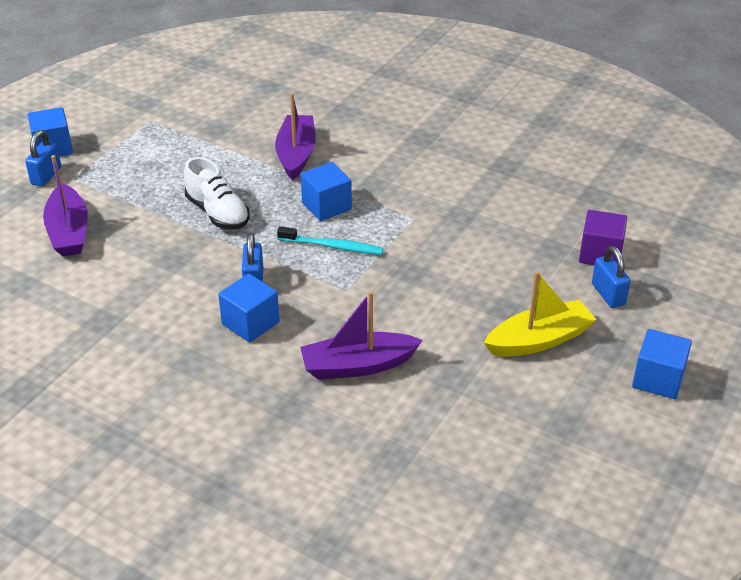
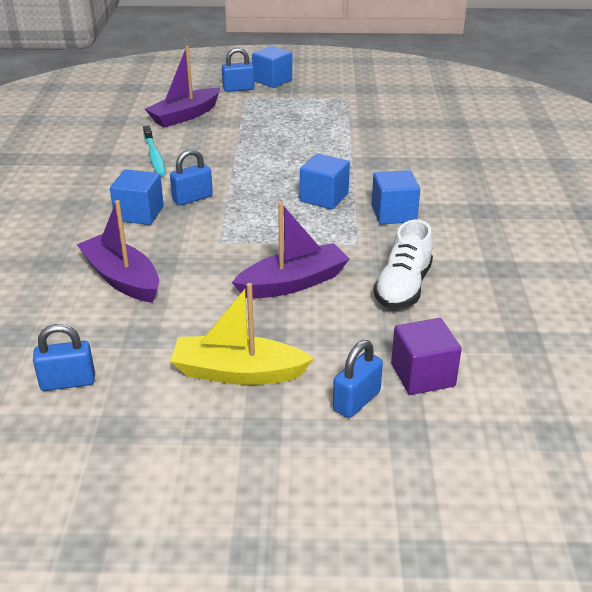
camera: 60 degrees right, 5 degrees down
white shoe [184,157,250,230] -> white shoe moved to [373,219,433,309]
purple boat [275,93,316,180] -> purple boat moved to [232,202,349,299]
turquoise toothbrush [277,226,383,255] -> turquoise toothbrush moved to [143,125,166,176]
yellow boat [484,271,597,357] -> yellow boat turned 150 degrees clockwise [170,283,314,385]
blue cube [632,329,692,399] -> blue cube moved to [372,170,420,224]
none -> blue padlock [33,324,95,391]

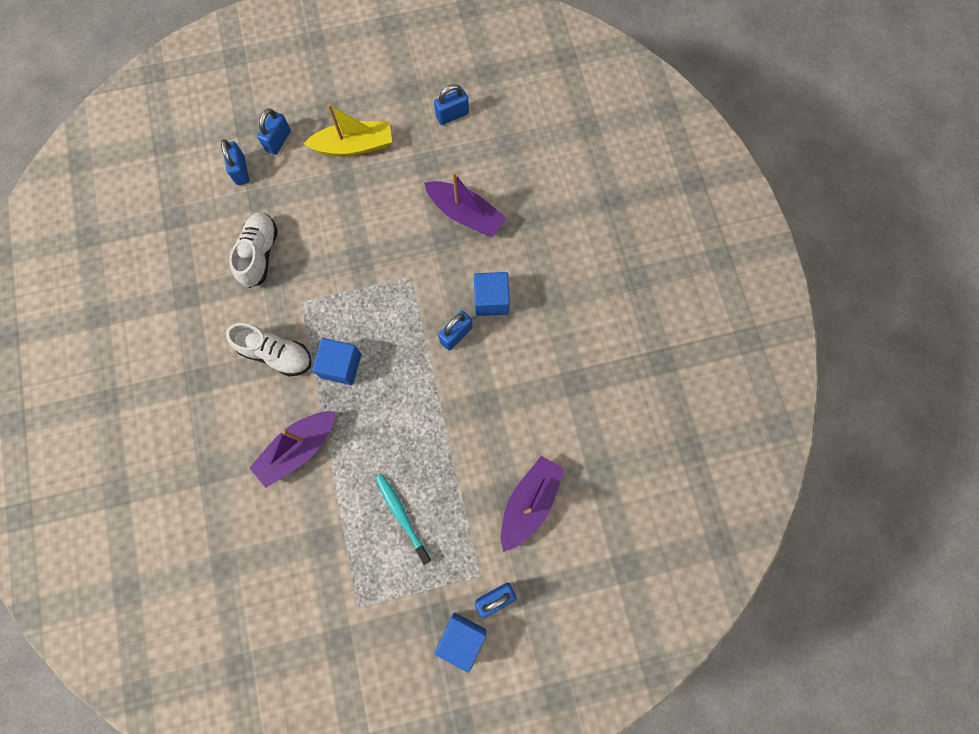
camera: 165 degrees right, 40 degrees up
turquoise toothbrush [143,125,166,176] -> turquoise toothbrush moved to [375,474,431,565]
purple boat [232,202,349,299] -> purple boat moved to [249,411,336,488]
blue cube [372,170,420,224] -> white shoe [226,323,311,377]
purple cube [391,318,462,395] -> blue padlock [221,139,249,185]

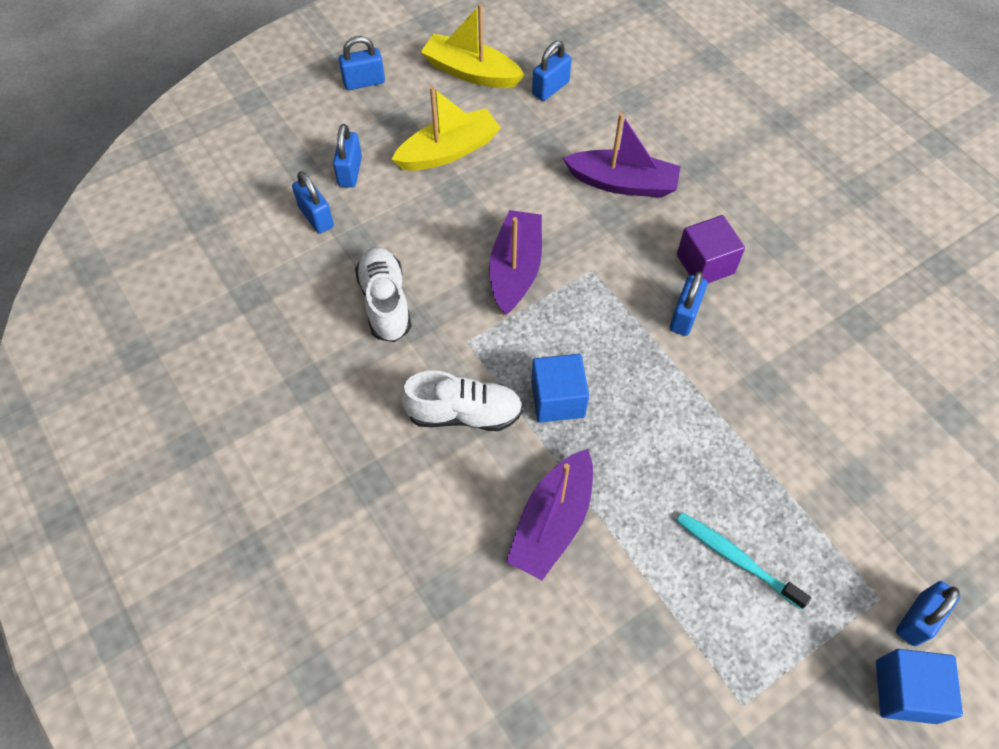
camera: 20 degrees left, 15 degrees down
blue cube [474,272,510,316] -> purple cube [677,215,745,284]
purple boat [501,456,565,552] -> purple boat moved to [489,210,542,315]
none -> blue padlock [339,36,385,90]
none -> yellow boat [421,4,525,88]

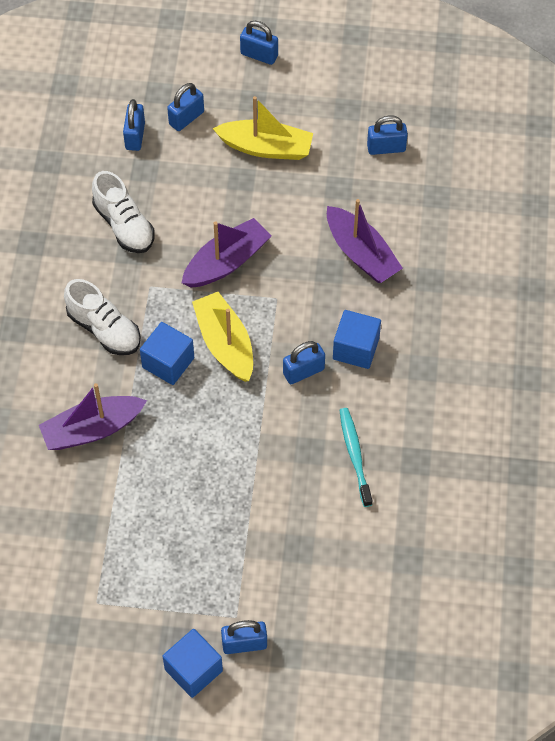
camera: 40 degrees right, 0 degrees up
white shoe [355,247,411,342] -> white shoe turned 120 degrees clockwise [92,171,155,253]
yellow boat [421,4,525,88] -> yellow boat moved to [192,292,253,382]
turquoise toothbrush [676,512,811,610] -> turquoise toothbrush moved to [339,408,372,507]
purple cube [677,215,745,284] -> blue cube [333,310,381,369]

